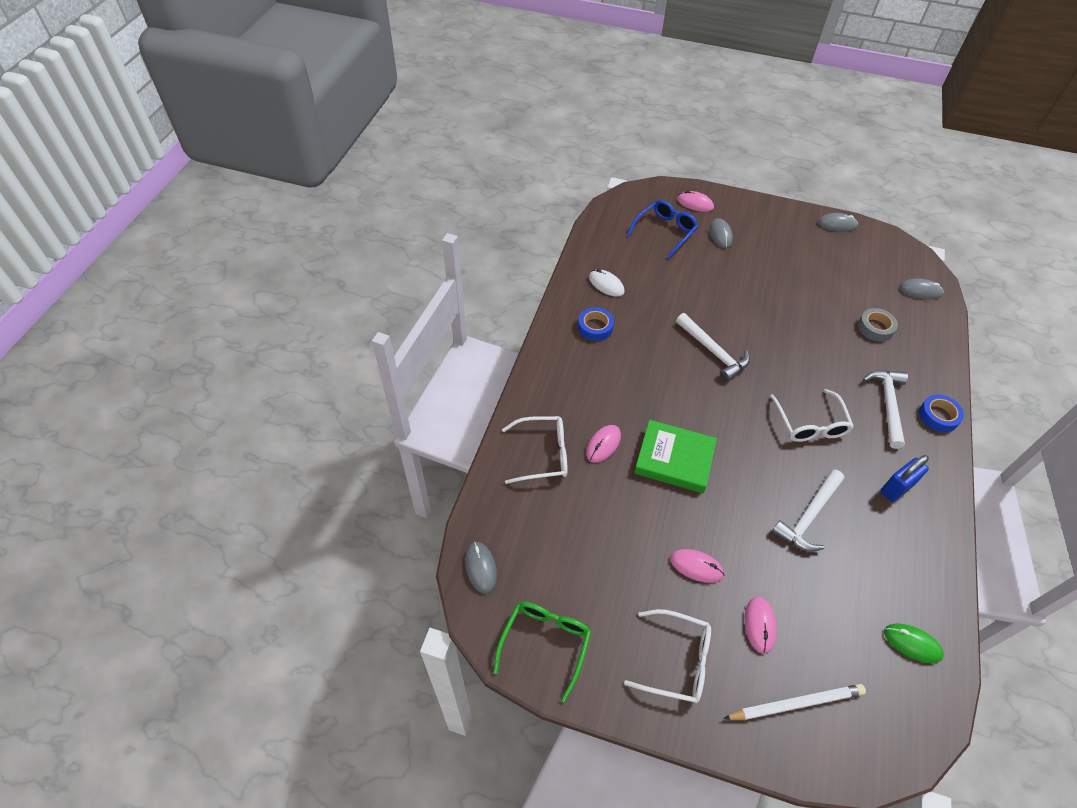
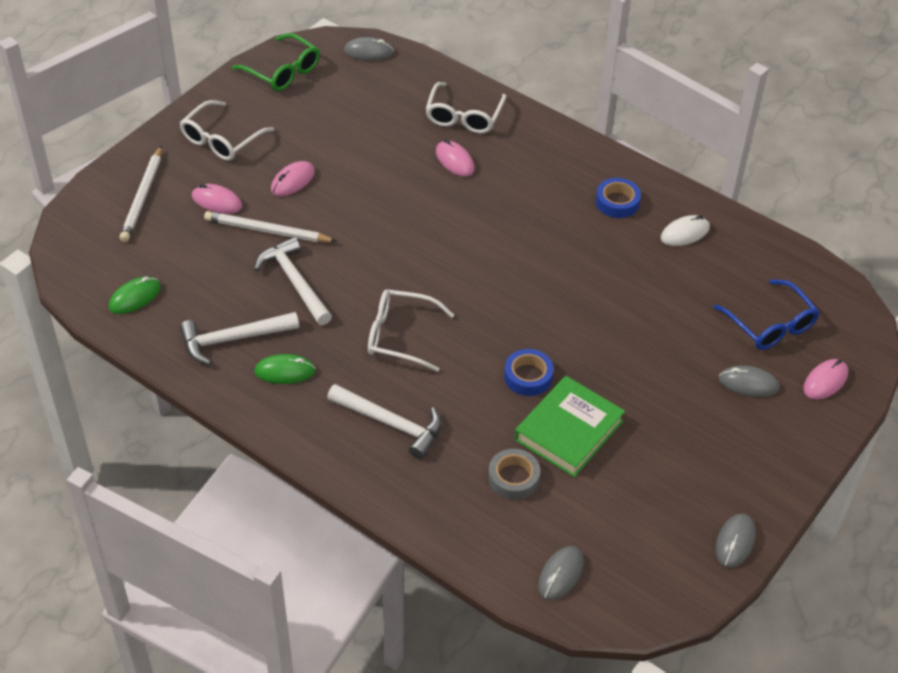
camera: 110 degrees right, 5 degrees down
green book [634,420,717,493] -> green book moved to [514,376,625,477]
white hammer [676,313,750,382] -> white hammer moved to [180,312,299,365]
blue padlock [881,455,929,502] -> green mouse [254,354,316,384]
blue tape [919,394,964,432] -> blue tape moved to [504,349,554,396]
none -> white pencil [204,211,336,242]

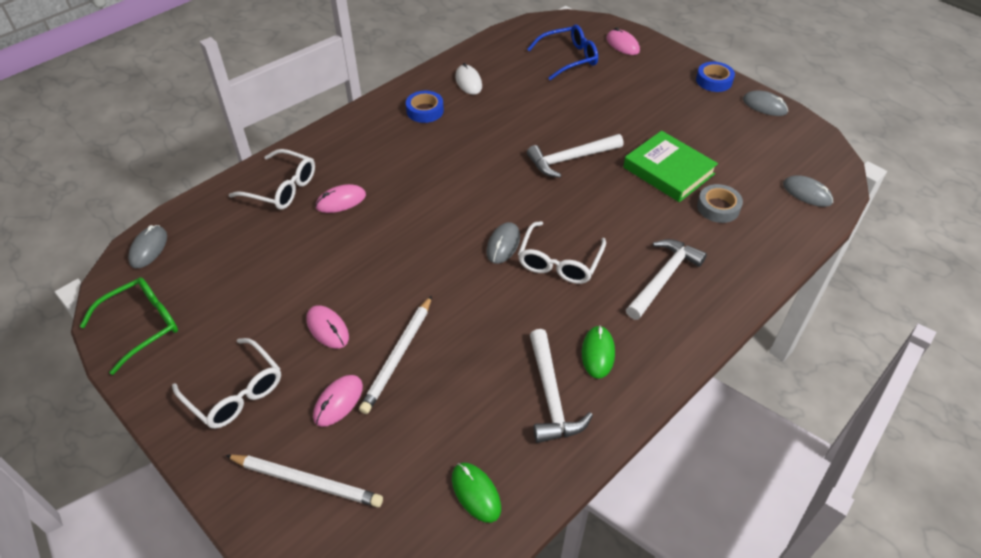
camera: 80 degrees left, 0 degrees up
white hammer [254,237,332,325] -> white hammer moved to [527,134,624,178]
blue tape [504,349,554,396] -> blue tape moved to [696,62,735,92]
grey mouse [719,366,779,397] -> grey mouse moved to [486,222,520,264]

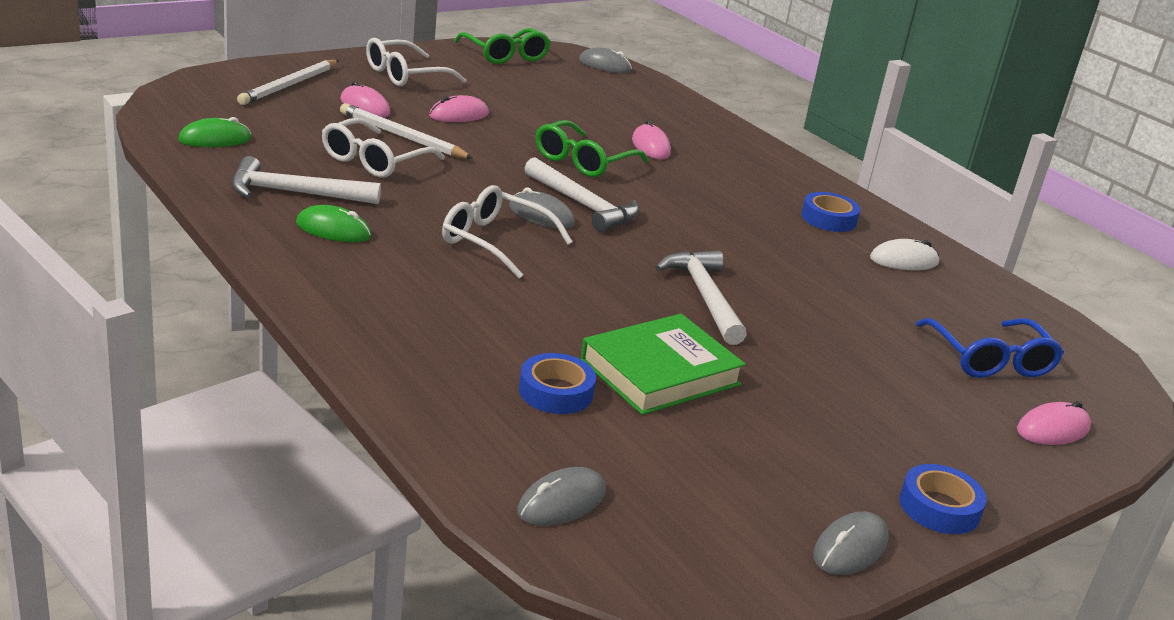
camera: 95 degrees right, 20 degrees down
white glasses [229,149,315,210] -> white glasses moved to [322,118,445,178]
white hammer [626,239,707,320] -> white hammer moved to [524,157,640,232]
grey tape [697,184,743,223] -> blue tape [519,353,596,414]
none -> green glasses [536,120,648,177]

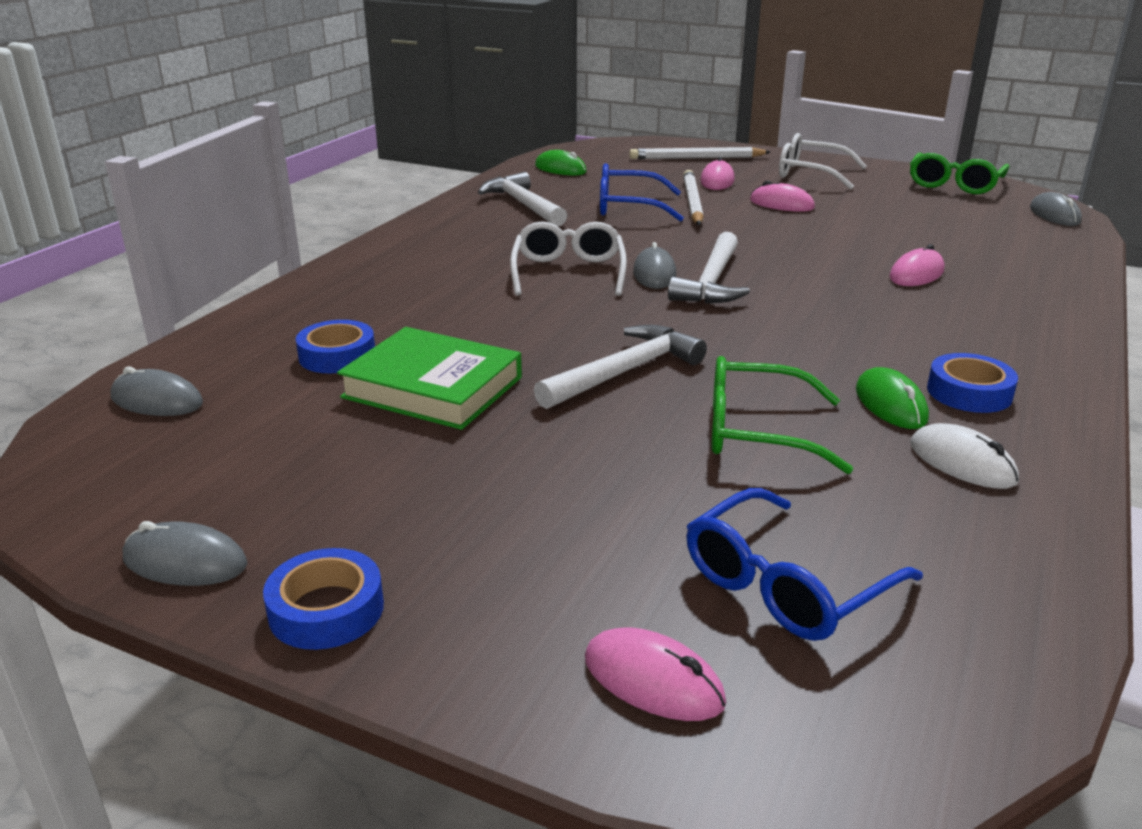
camera: 65 degrees right, 0 degrees up
green mouse [296,205,371,242] -> green mouse moved to [856,367,929,429]
white glasses [322,118,445,178] -> blue glasses [600,163,684,222]
green glasses [536,120,648,177] -> green glasses moved to [712,356,853,474]

